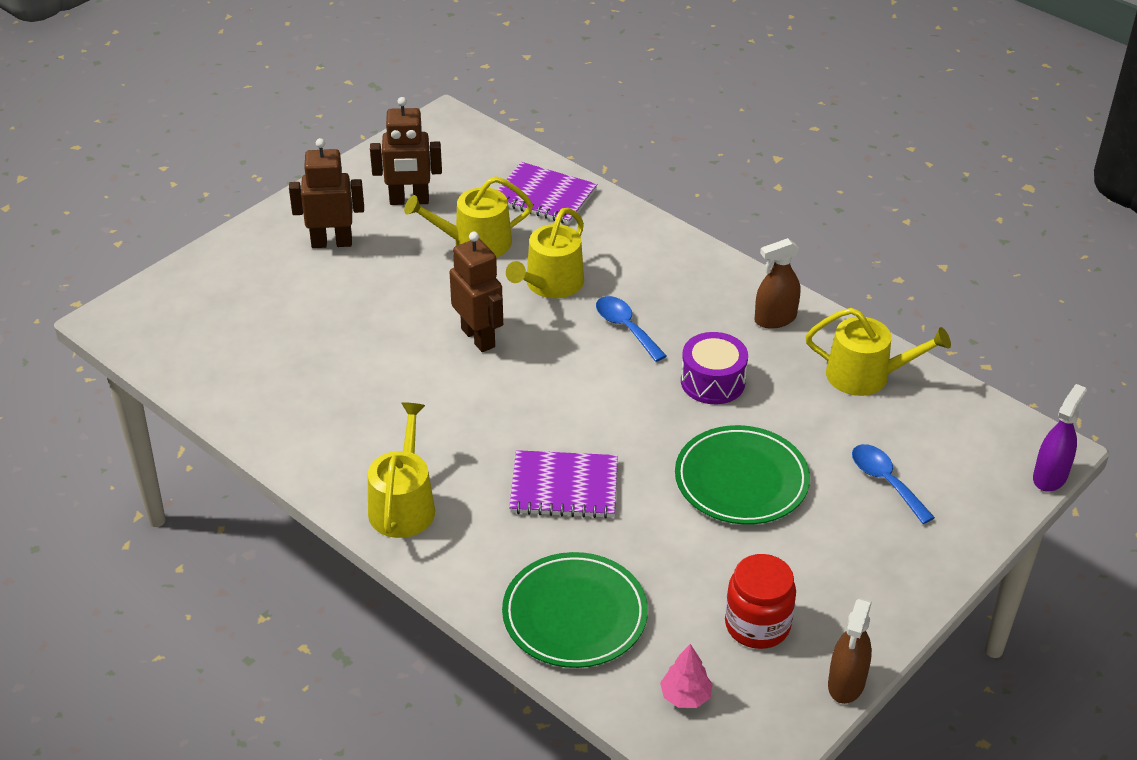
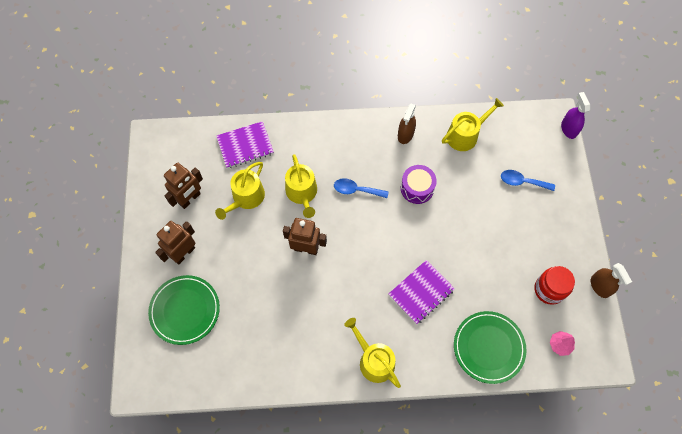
camera: 45 degrees left, 25 degrees up
green plate [675,425,810,525] -> green plate moved to [148,275,220,345]

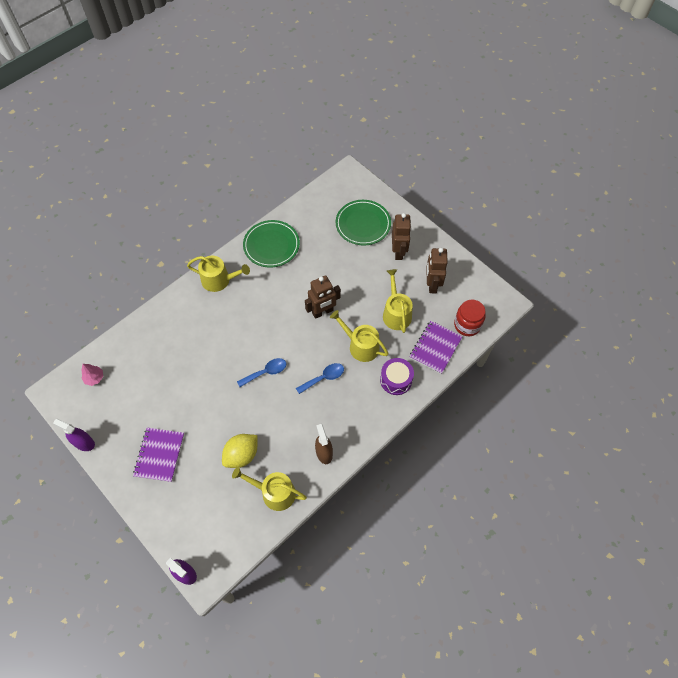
camera: 140 degrees right, 5 degrees down
purple notebook [388,260,455,324] -> purple notebook moved to [133,428,184,482]
purple drum [401,165,437,204] -> purple drum moved to [380,358,414,395]
yellow watering can [442,98,504,151] -> yellow watering can turned 90 degrees clockwise [232,467,307,511]
green plate [454,311,527,384] -> green plate moved to [243,220,300,268]
blue spoon [501,170,555,191] -> blue spoon moved to [237,358,286,387]
red jar [534,266,575,305] -> red jar moved to [454,300,486,336]
brown spray bottle [591,263,632,298] -> purple spray bottle [53,419,95,451]
none -> yellow lemon [222,434,258,468]

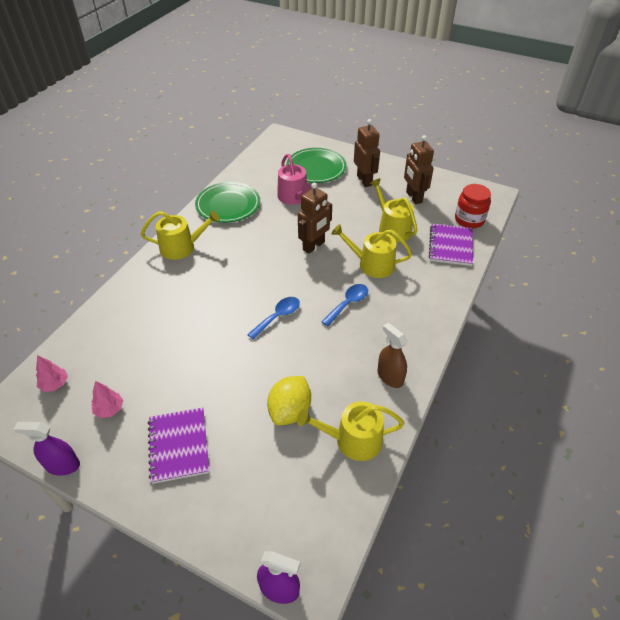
camera: 20 degrees left, 15 degrees down
purple drum [380,358,414,395] -> none
none -> pink tree [91,381,123,418]
none -> pink watering can [277,154,312,205]

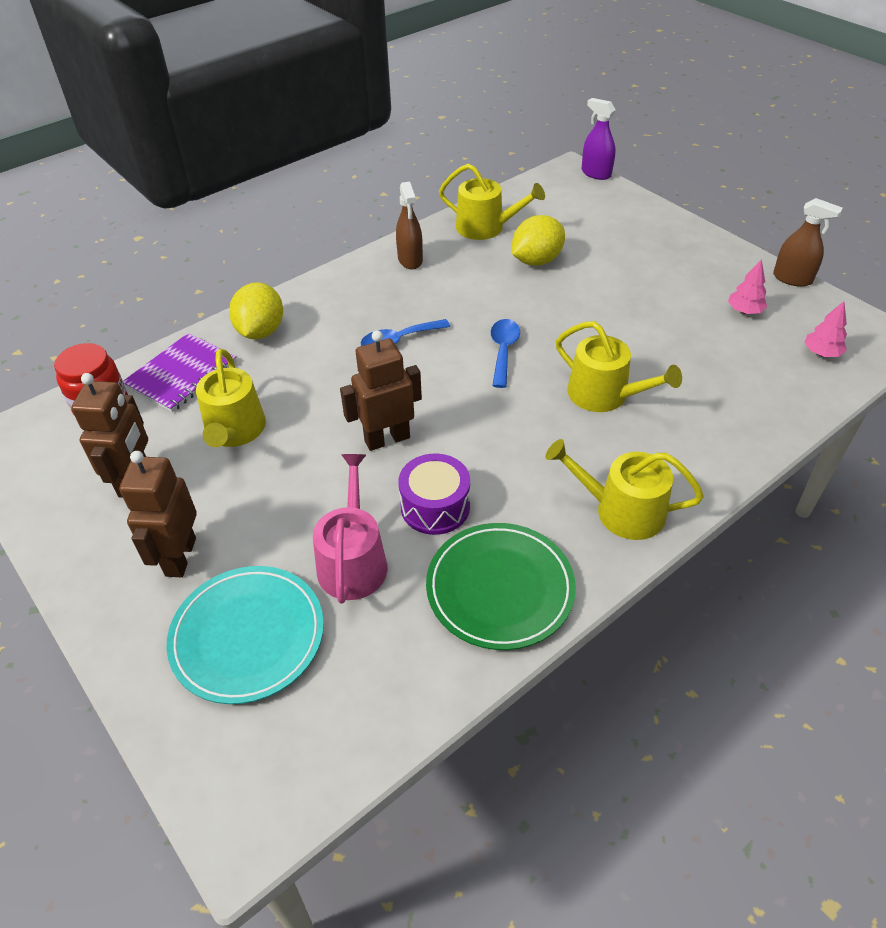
camera: 155 degrees left, 0 degrees up
purple spray bottle [13,422,80,476] -> brown spray bottle [773,198,843,287]
purple notebook [148,407,209,484] -> none
blue spoon [247,297,300,340] -> blue spoon turned 120 degrees clockwise [491,319,520,388]
green plate [286,148,346,183] -> turquoise plate [167,566,324,704]
yellow watering can [332,224,412,278] -> yellow watering can moved to [556,321,682,412]
none -> yellow lemon [229,283,283,339]
none -> purple drum [398,454,470,535]

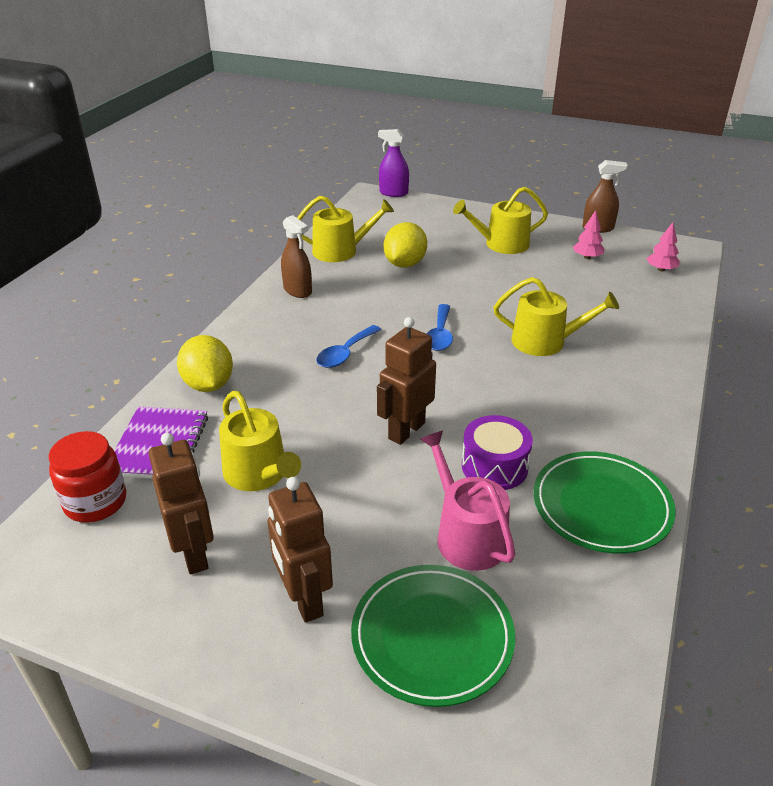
camera: 30 degrees left, 10 degrees down
turquoise plate [167,566,324,704] -> green plate [351,565,515,707]
blue spoon [491,319,520,388] -> blue spoon turned 150 degrees counterclockwise [427,304,453,351]
yellow watering can [546,439,704,540] -> yellow watering can moved to [453,187,548,254]

